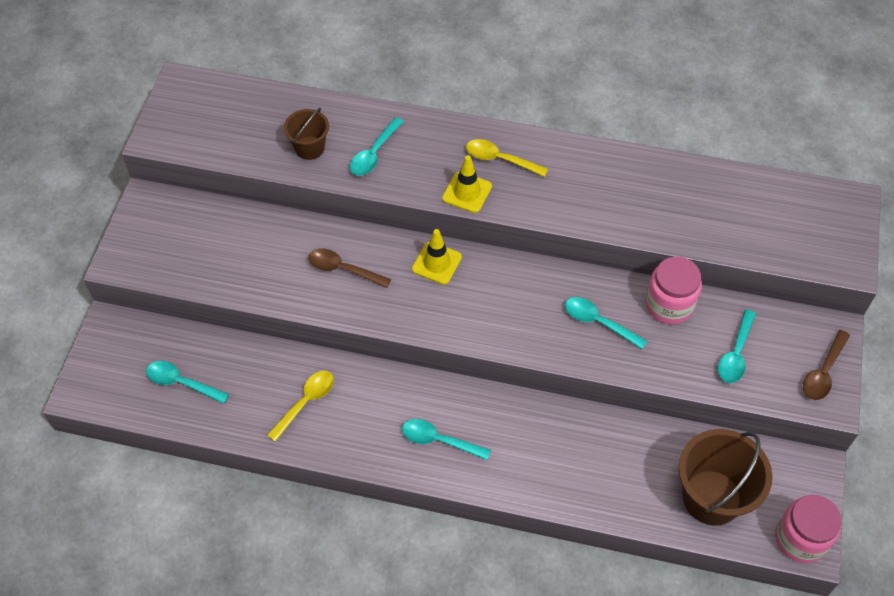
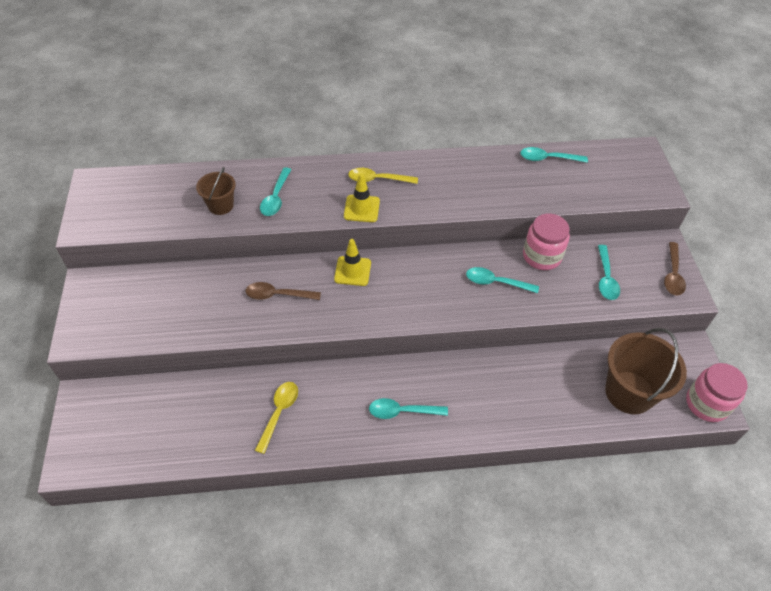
camera: 20 degrees left, 5 degrees down
turquoise spoon [146,361,229,404] -> turquoise spoon moved to [520,147,588,163]

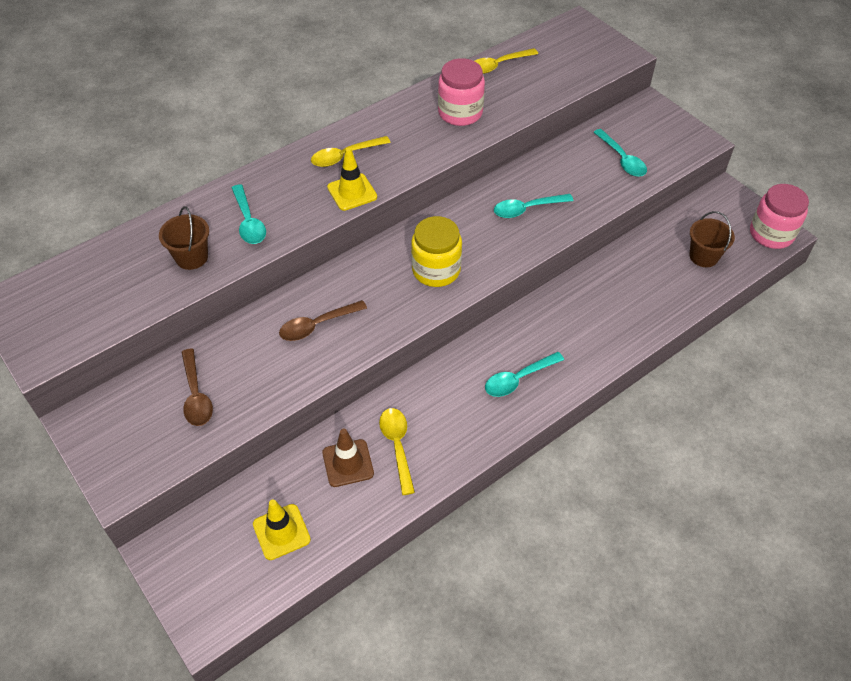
camera: 30 degrees left, 0 degrees up
yellow traffic cone [334,239,371,286] -> yellow traffic cone moved to [253,500,311,560]
turquoise spoon [520,147,588,163] -> yellow spoon [475,48,538,74]
pink jar [523,214,570,270] -> pink jar moved to [438,58,485,126]
brown bucket [605,328,687,414] -> brown bucket [689,211,735,267], size x0.55
brown spoon [664,242,686,295] -> brown spoon moved to [181,349,213,426]
none -> brown traffic cone [322,428,374,487]
none -> yellow jar [411,216,462,287]

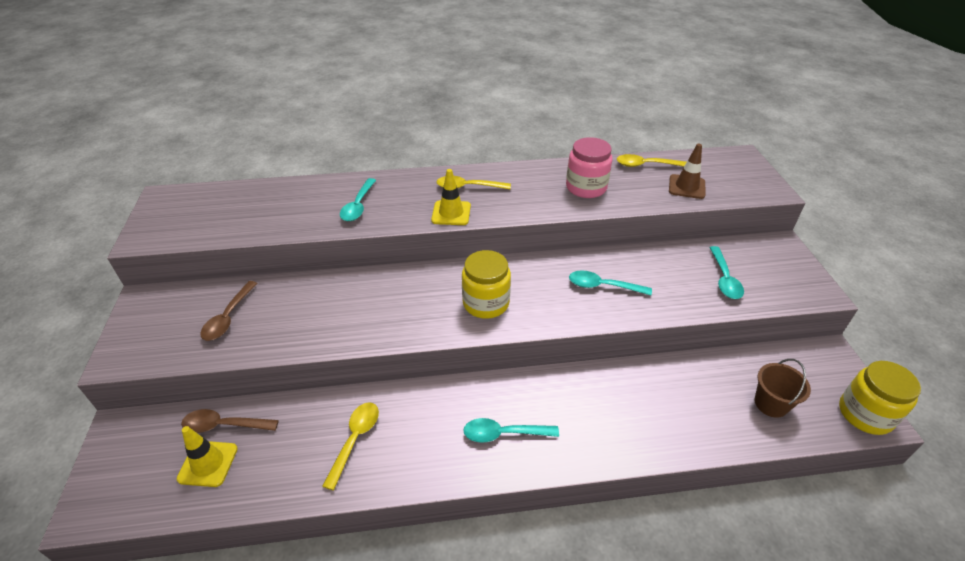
camera: 30 degrees right, 10 degrees down
brown bucket [159,206,209,270] -> none
brown spoon [279,300,367,341] -> brown spoon moved to [181,409,279,433]
brown traffic cone [322,428,374,487] -> brown traffic cone moved to [669,144,705,199]
pink jar [750,184,809,249] -> yellow jar [839,361,921,435]

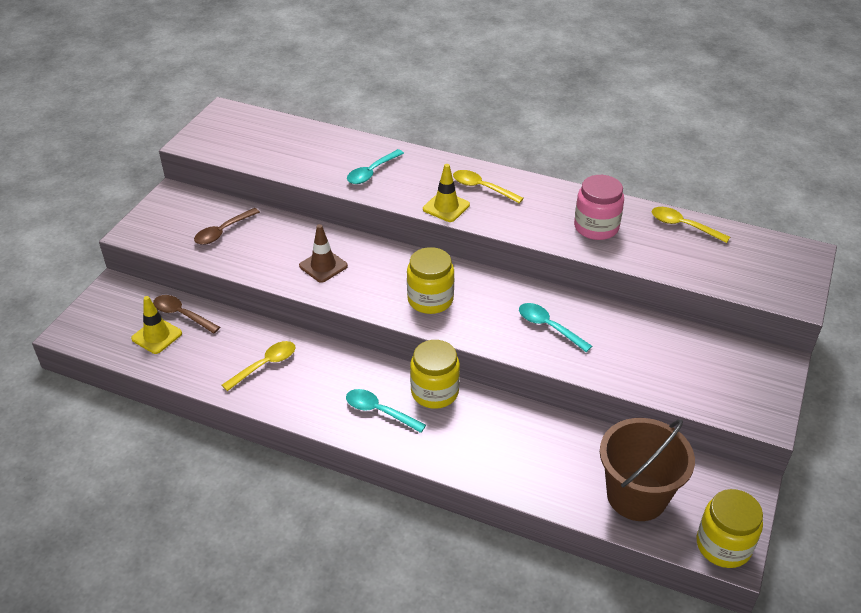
camera: 30 degrees right, 0 degrees up
brown traffic cone [669,144,705,199] -> brown traffic cone moved to [299,224,348,283]
turquoise spoon [709,246,744,299] -> none
brown bucket [754,359,811,418] -> brown bucket [600,418,695,521], size x1.80
none -> yellow jar [410,340,460,409]

